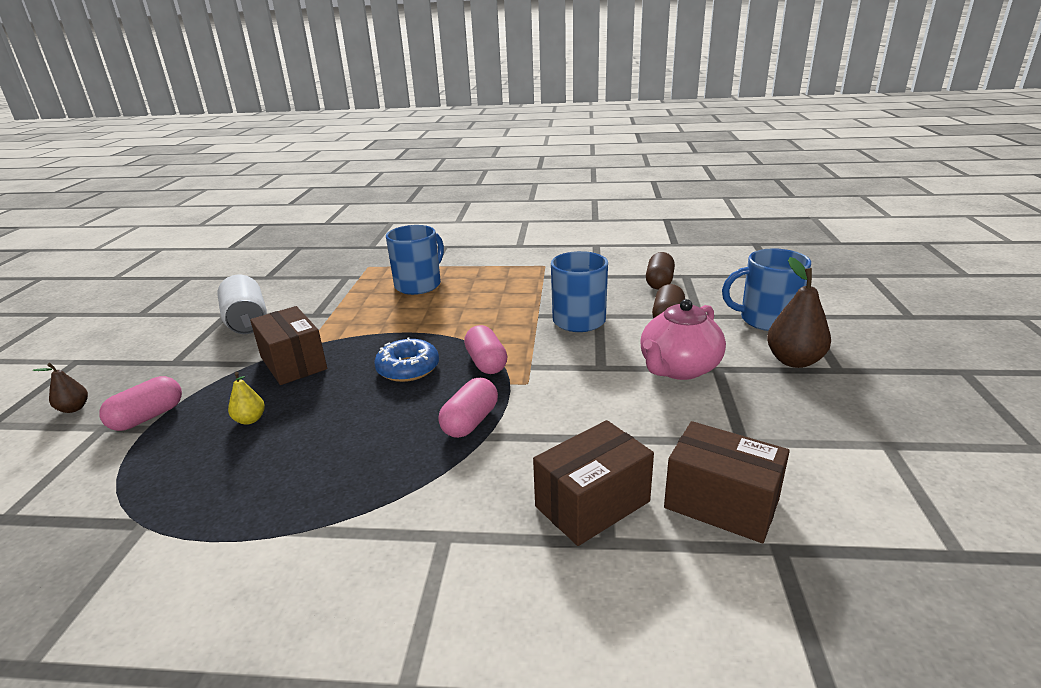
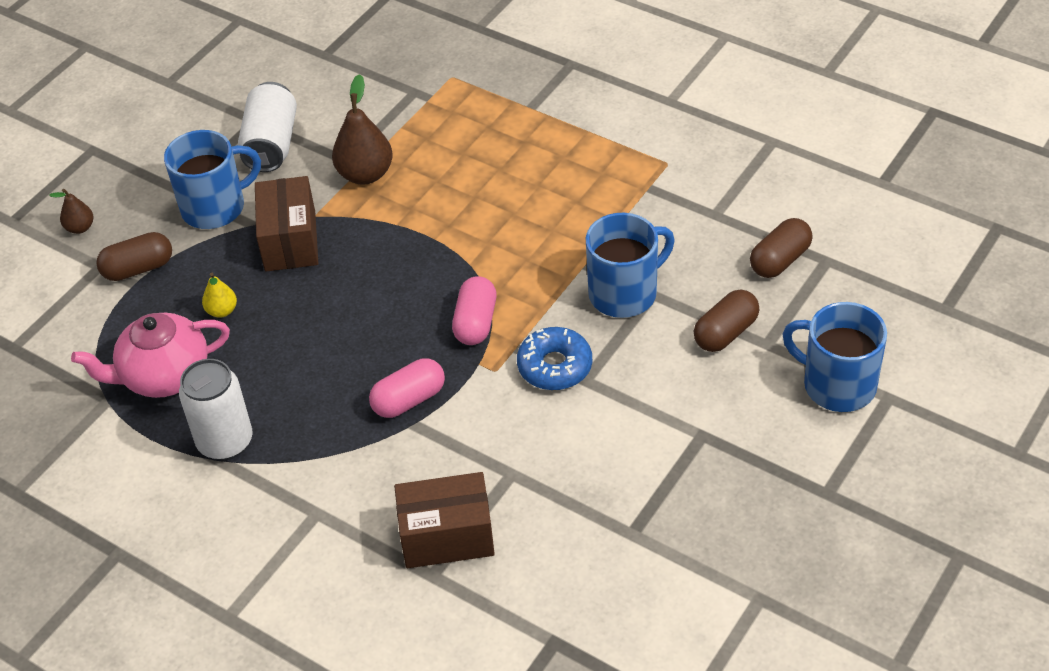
camera: 30 degrees right, 20 degrees up
pink capsule [99,376,182,431] -> brown capsule [96,232,172,281]
blue donut [374,337,439,382] -> blue donut moved to [517,327,592,390]
blue mug [386,225,444,295] -> blue mug moved to [164,130,261,229]
pink teapot [641,299,726,380] -> pink teapot moved to [71,313,230,398]
brown box [664,421,790,543] -> none
brown pear [767,257,831,368] -> brown pear moved to [332,74,393,185]
none -> white can [179,359,252,461]

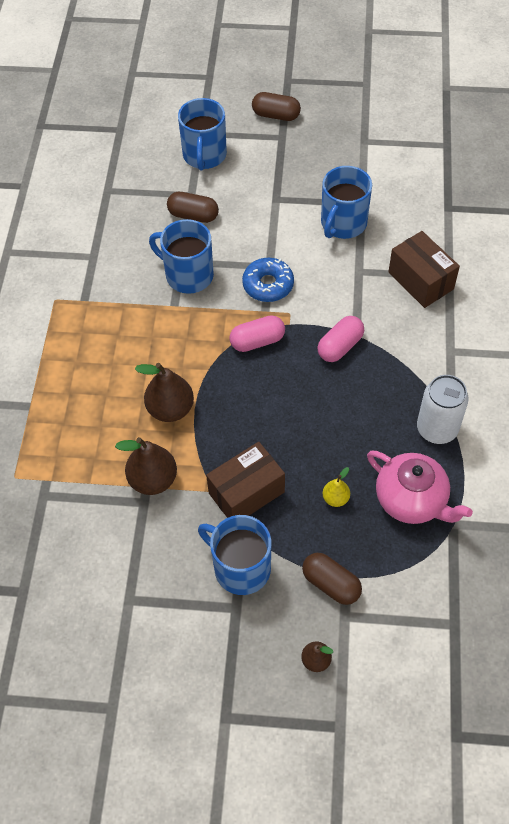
camera: 120 degrees left, 10 degrees up
white can [238,82,297,172] -> none
pink capsule [369,358,445,418] -> pink capsule turned 75 degrees counterclockwise [317,316,364,362]
brown capsule [750,218,813,278] -> brown capsule moved to [252,92,301,121]
none -> brown pear [135,363,194,422]
none -> blue mug [321,166,372,239]

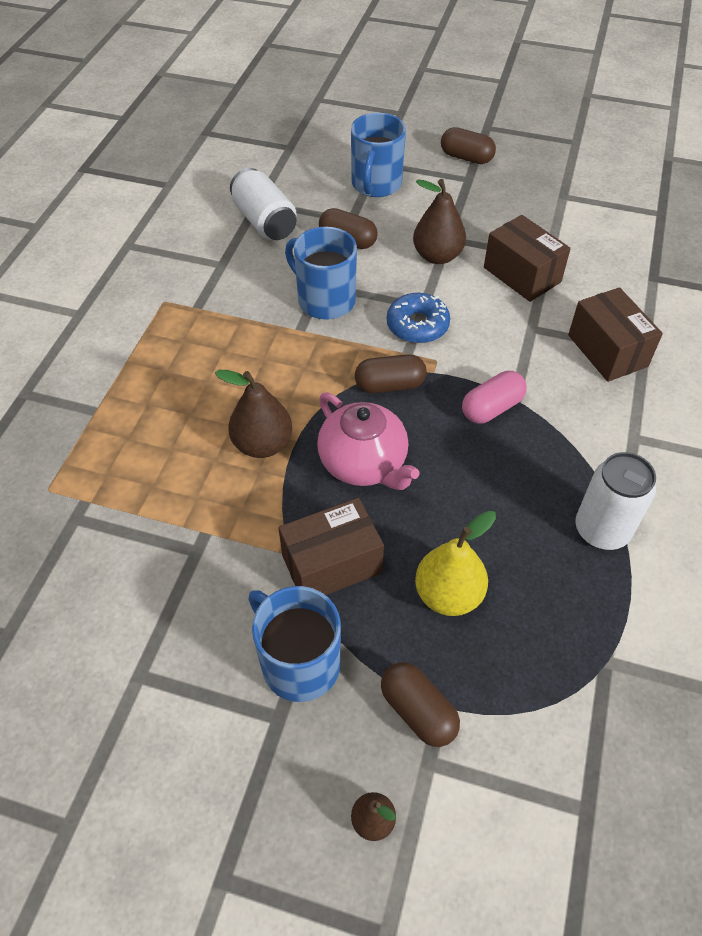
camera: 10 degrees right, 5 degrees down
brown pear [115,437,177,495] -> brown pear moved to [413,179,466,264]
pink capsule [229,315,285,352] -> brown capsule [355,354,427,393]
blue mug [321,166,372,239] -> brown box [484,215,571,302]
yellow pear [322,467,350,507] -> yellow pear [415,511,496,616], size x1.87
pink teapot [367,450,473,524] -> pink teapot moved to [317,392,420,490]
none -> white can [230,168,297,240]

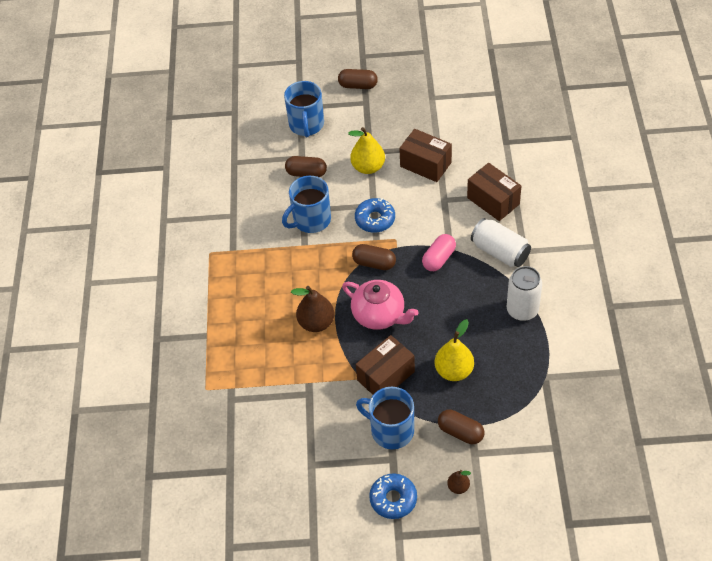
camera: 15 degrees left, 0 degrees up
white can [230,168,297,240] -> white can moved to [471,218,531,267]
blue mug [285,227,357,320] -> blue mug turned 60 degrees counterclockwise [282,176,331,233]
brown capsule [355,354,427,393] -> brown capsule turned 45 degrees clockwise [352,244,396,270]
brown pear [413,179,466,264] -> yellow pear [348,127,385,174]
none -> blue donut [369,473,417,519]

